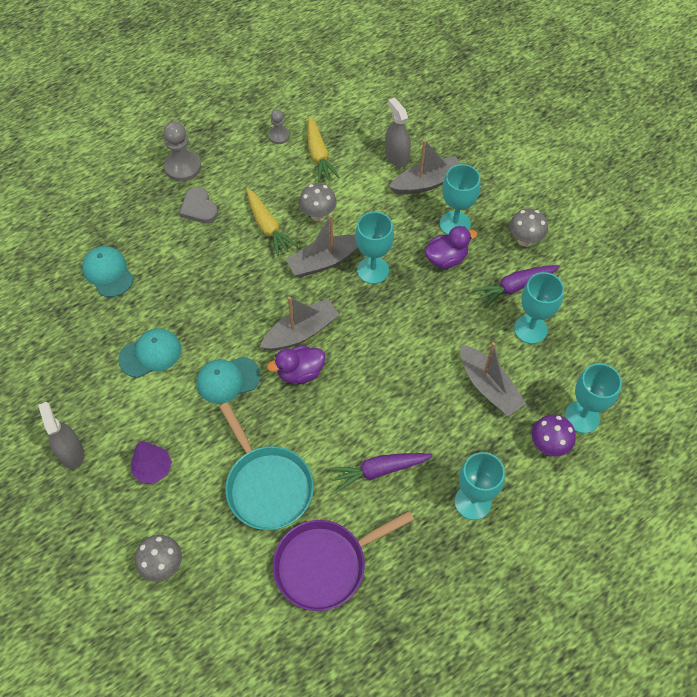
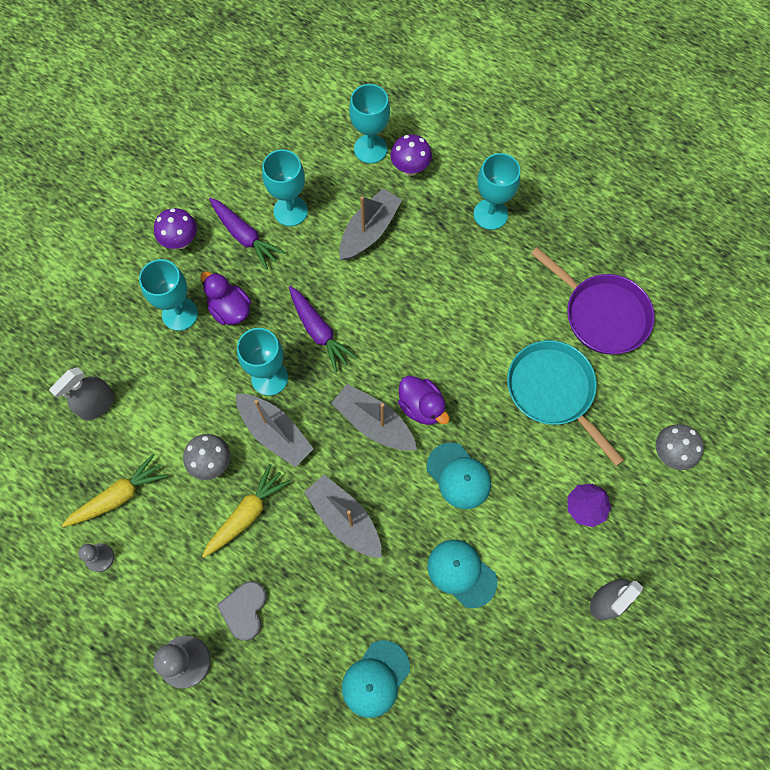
camera: 110 degrees left, 10 degrees up
grey heart [179,187,218,223] -> grey heart turned 150 degrees clockwise [217,581,267,641]
turquoise pan [219,403,314,530] -> turquoise pan turned 75 degrees counterclockwise [507,340,624,466]
purple carrot [329,453,432,493] -> purple carrot moved to [289,286,358,372]
grey boat [389,139,460,195] -> grey boat moved to [304,475,382,558]
grey mushroom [509,209,548,247] -> purple mushroom [154,208,197,249]

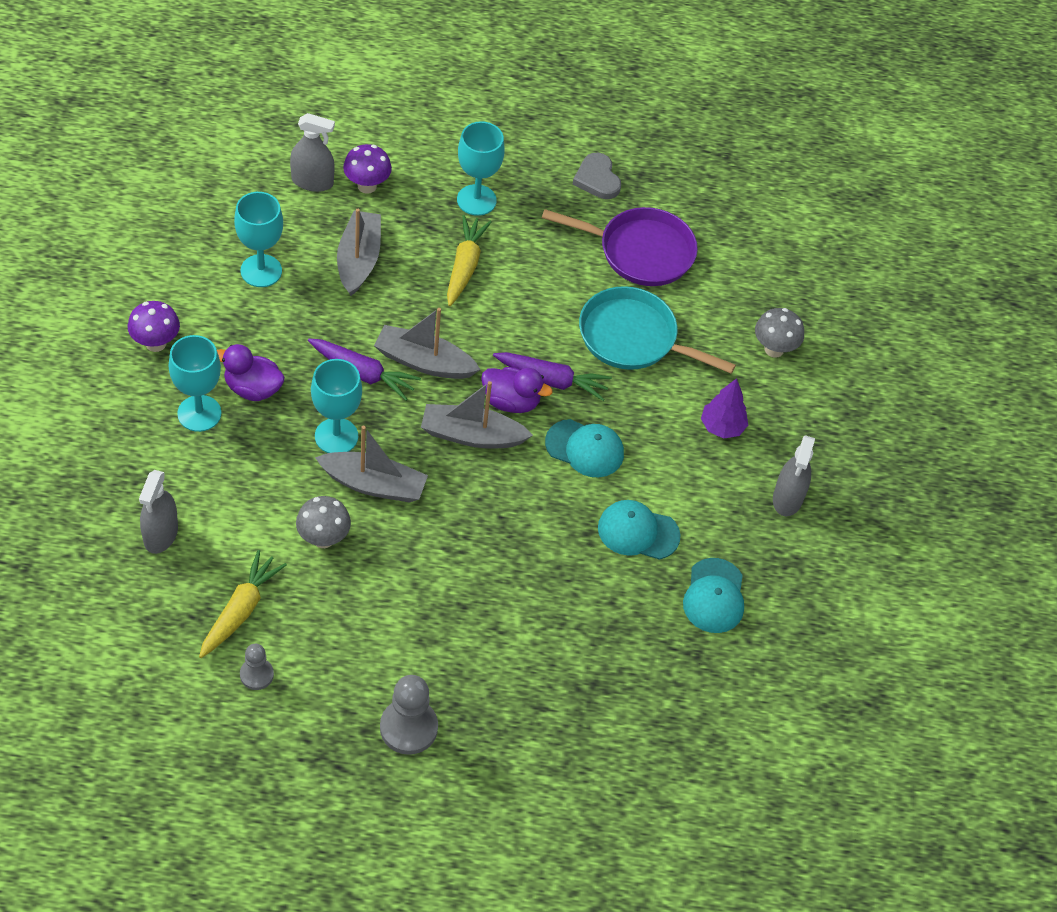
camera: 35 degrees left, 15 degrees down
yellow carrot [202,464,291,557] -> yellow carrot moved to [447,215,491,306]
purple carrot [209,198,285,270] -> purple carrot moved to [493,352,612,401]
grey heart [217,581,267,641] -> grey heart moved to [573,153,621,199]
grey boat [304,475,382,558] -> grey boat moved to [374,308,481,379]
turquoise cap [342,640,410,718] -> turquoise cap moved to [683,558,744,633]
turquoise goblet [349,84,390,164] -> grey spray bottle [290,113,335,192]

